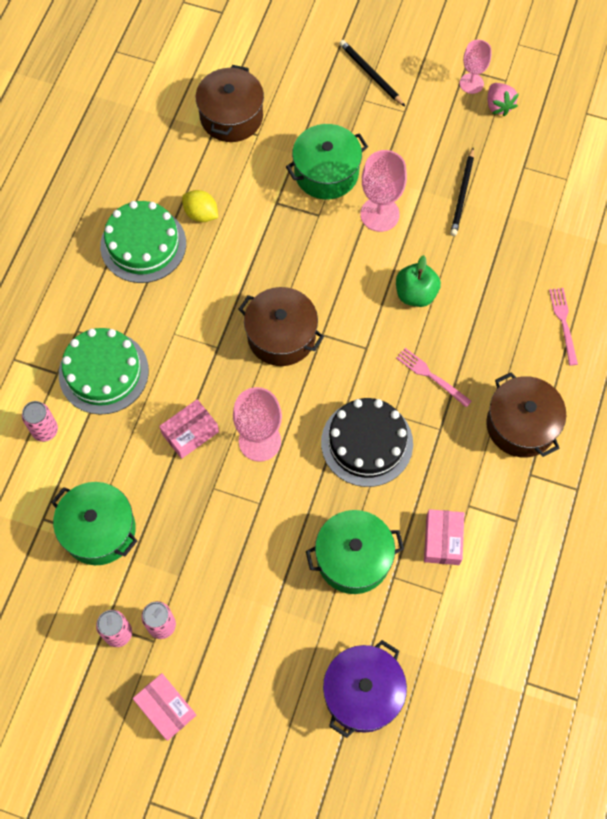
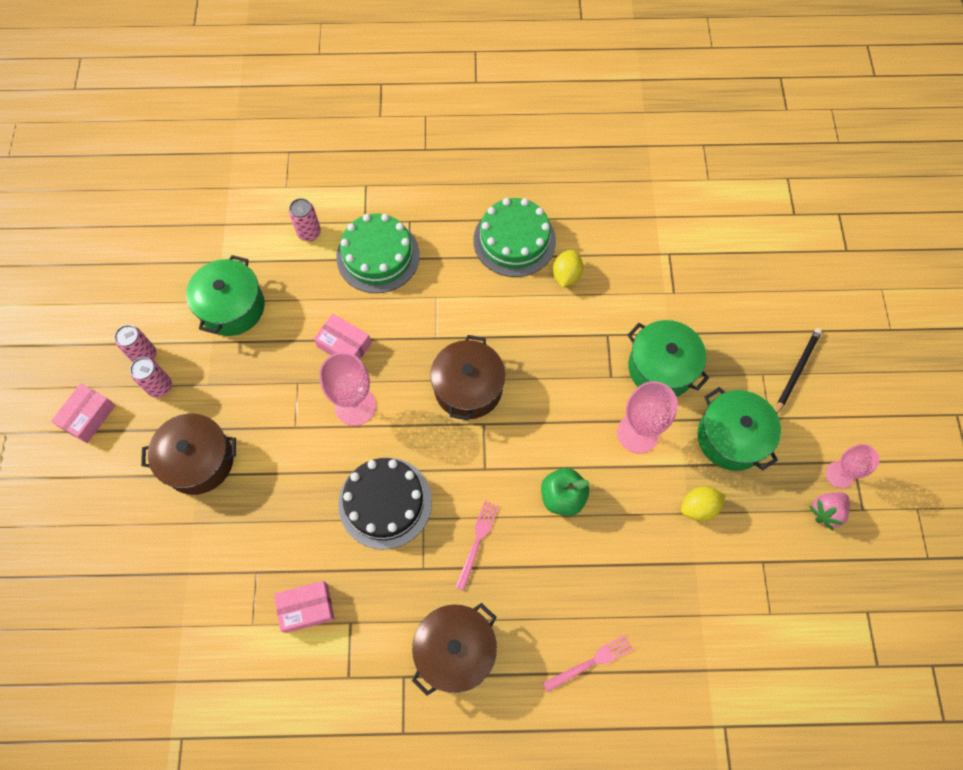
camera: 70 degrees right, 0 degrees up
brown pot [196,65,264,142] -> brown pot moved to [141,414,236,495]
green pot [306,510,404,594] -> green pot moved to [697,387,781,471]
purple pot [323,640,407,738] -> none
black pencil [450,148,474,236] -> yellow lemon [681,487,726,521]

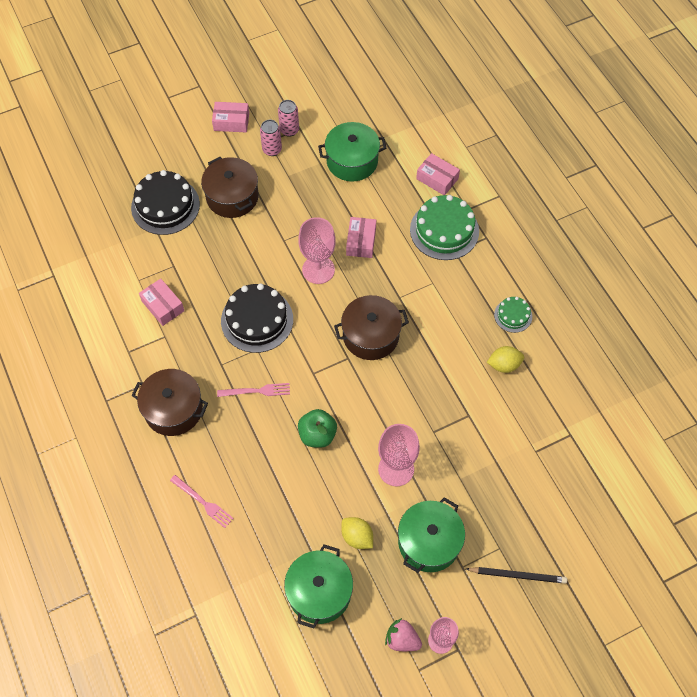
camera: 65 degrees right, 5 degrees down
pink can [289,198,321,242] -> pink box [416,153,460,195]
green cake [474,198,556,277] -> green cake [494,297,532,333], size x0.53
green pot [627,320,709,397] -> green pot moved to [284,544,353,628]
none -> black cake [131,170,200,235]

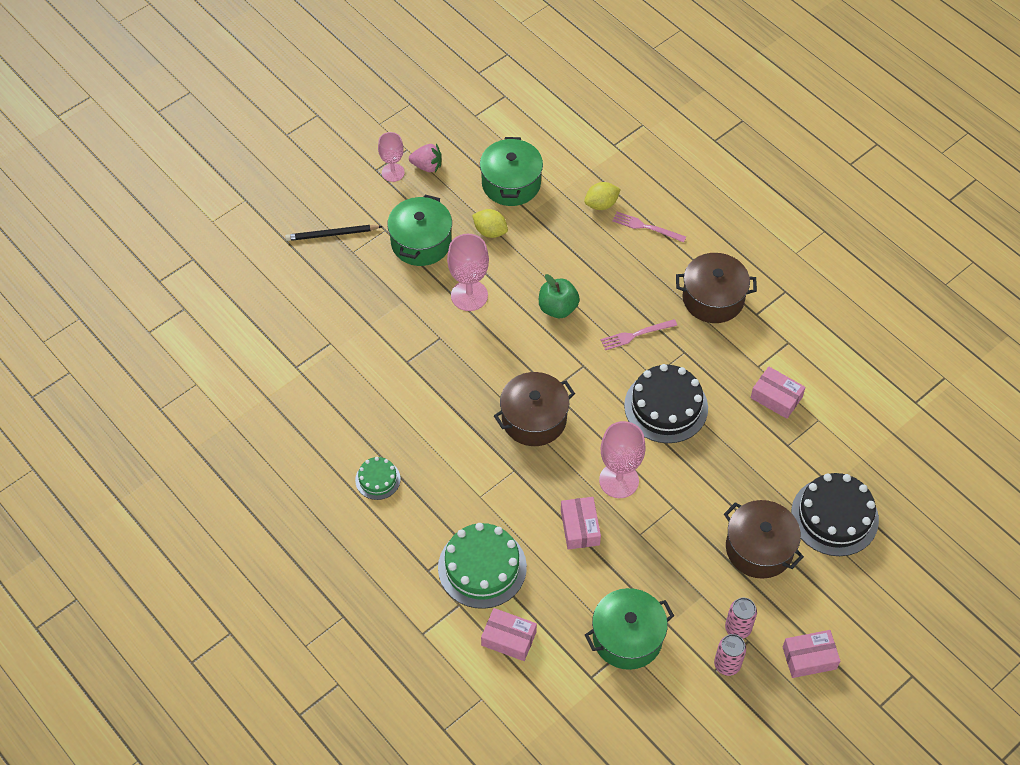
camera: 165 degrees right, 5 degrees down
yellow lemon [487,346,524,373] -> yellow lemon moved to [584,182,621,210]

